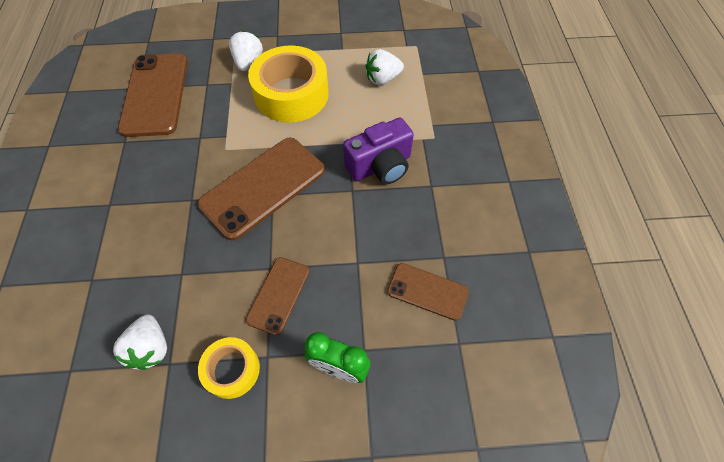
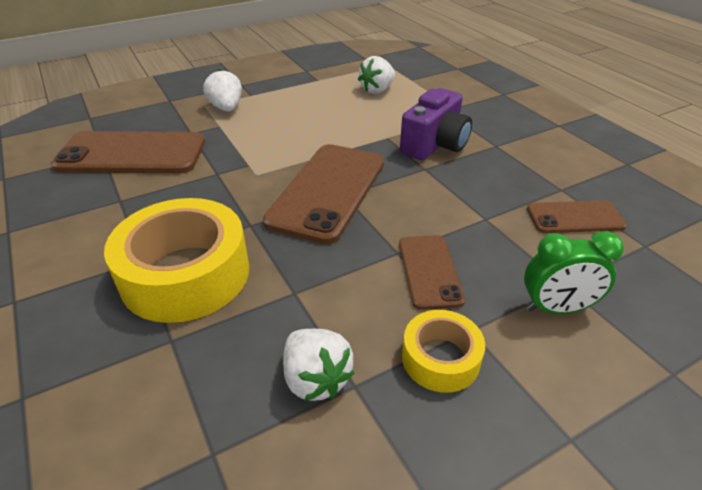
camera: 25 degrees left, 20 degrees down
brown phone [118,53,188,137] -> brown phone turned 60 degrees counterclockwise [51,131,205,173]
yellow tape [248,45,329,123] -> yellow tape moved to [104,198,249,323]

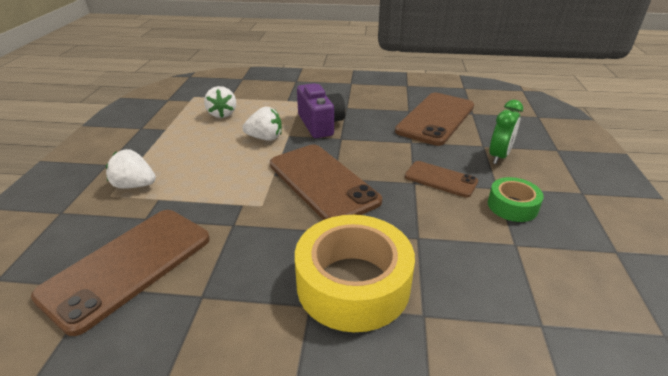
camera: 55 degrees left, 5 degrees down
white strawberry [283,329,354,401] -> white strawberry moved to [242,107,282,141]
yellow tape [402,310,485,393] -> green tape [488,177,544,222]
brown phone [527,200,627,233] -> brown phone [395,93,474,146], size x1.82

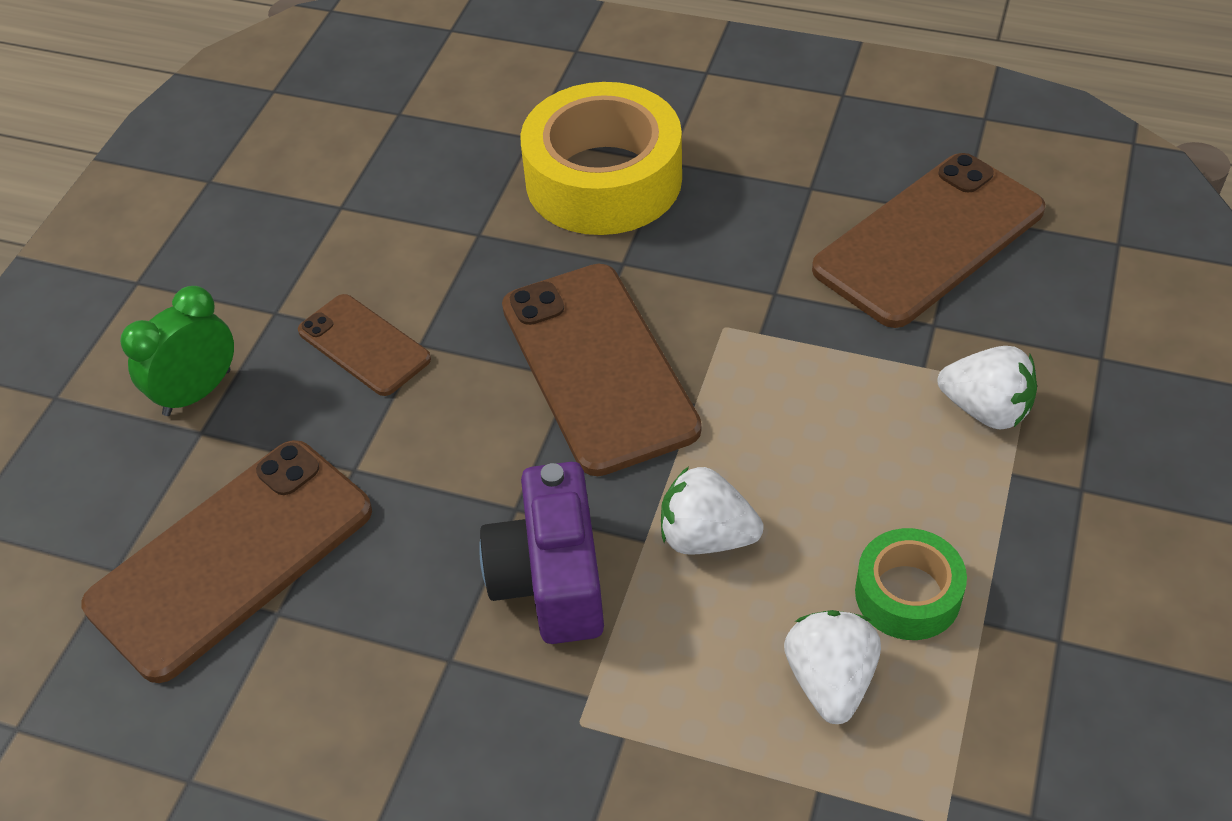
camera: 165 degrees left, 15 degrees up
green tape [488,177,544,222] -> green tape moved to [855,528,967,640]

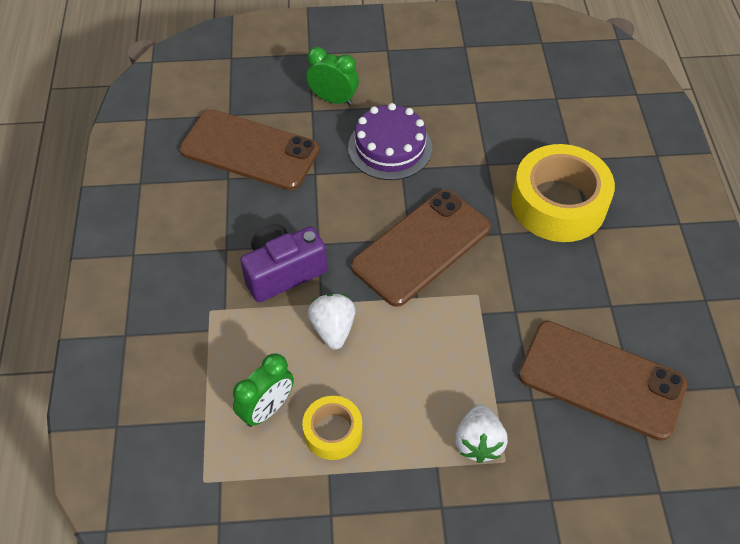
camera: 65 degrees right, 5 degrees up
brown phone [298,294,431,396] -> purple cake [348,103,432,180]
white strawberry [784,610,881,724] -> green clock [233,353,294,427]
green tape [855,528,967,640] -> yellow tape [302,396,362,460]

